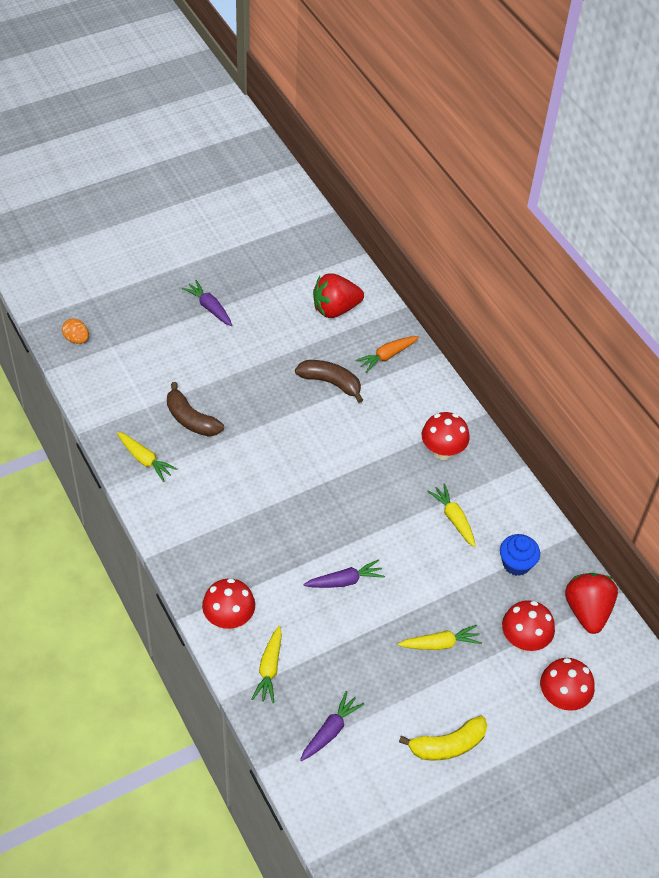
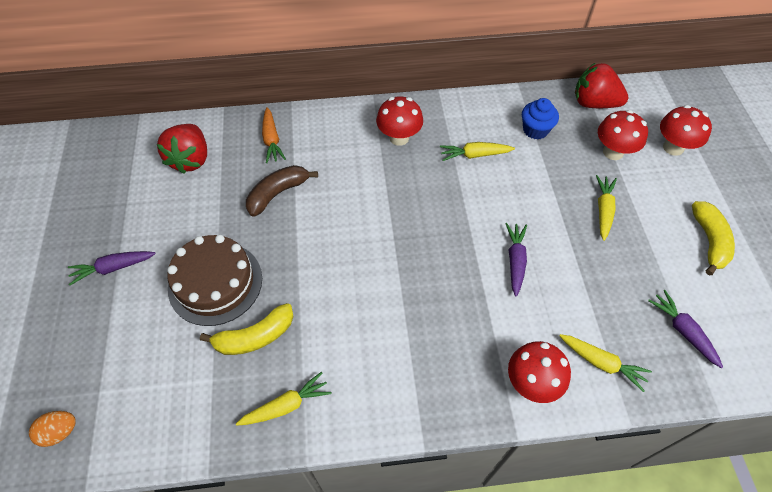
camera: 65 degrees left, 5 degrees up
brown banana [167,382,224,437] -> yellow banana [200,303,293,355]
none -> brown cake [167,235,262,326]

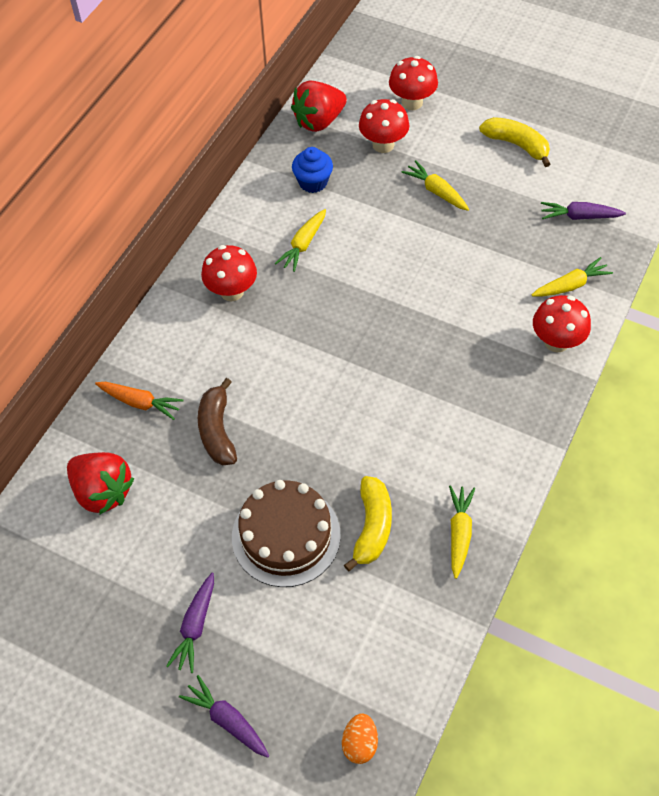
camera: 55 degrees left, 0 degrees up
purple carrot [505,223,527,297] -> purple carrot moved to [179,675,269,758]

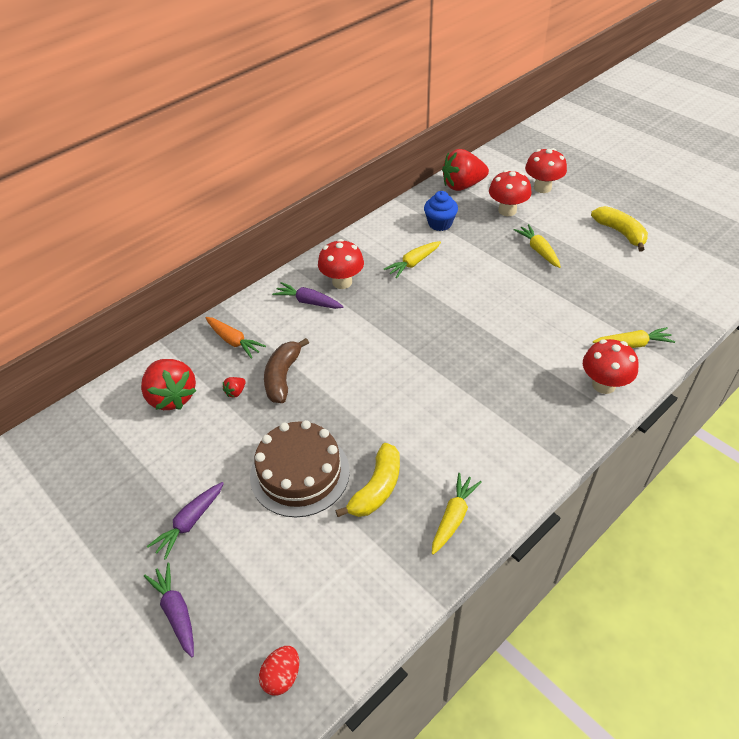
camera: 20 degrees right, 10 degrees down
orange egg [342,714,378,764] -> red egg [259,646,299,696]
purple carrot [541,202,626,220] -> purple carrot moved to [272,282,343,309]
none -> red strawberry [223,377,246,398]

